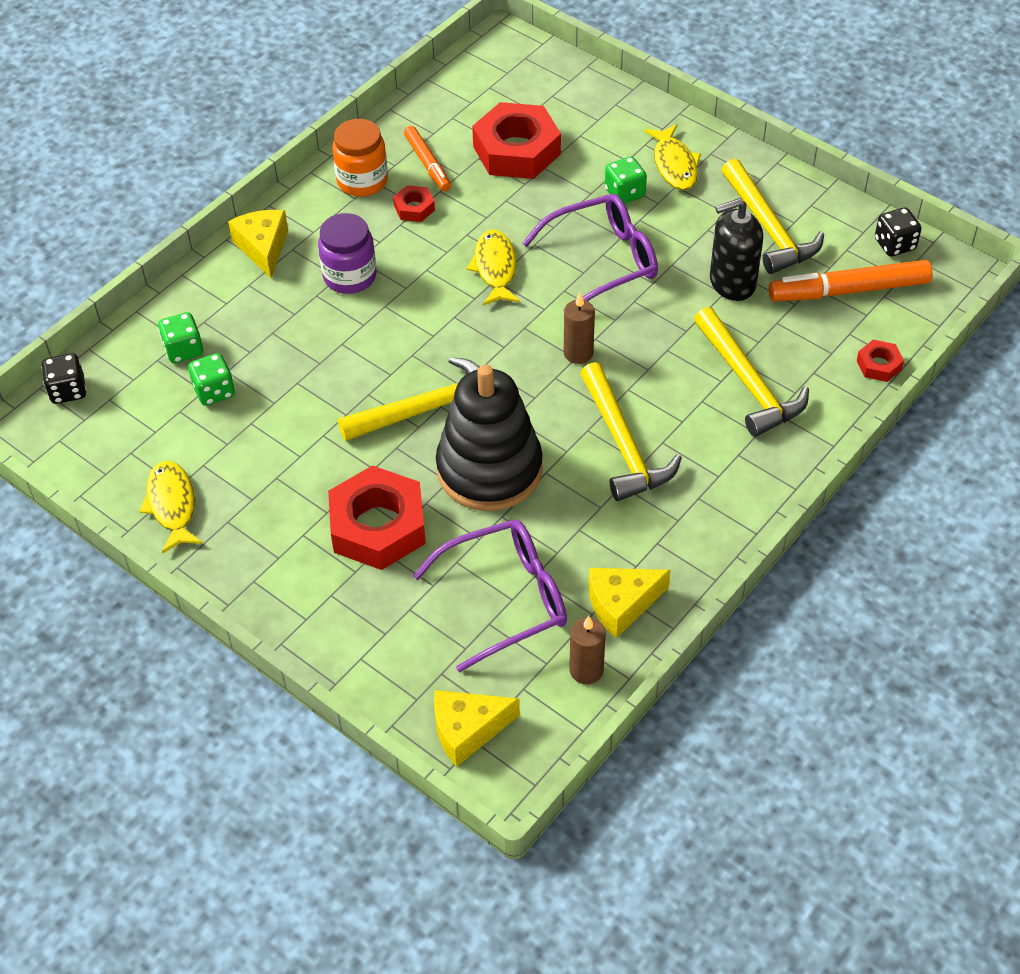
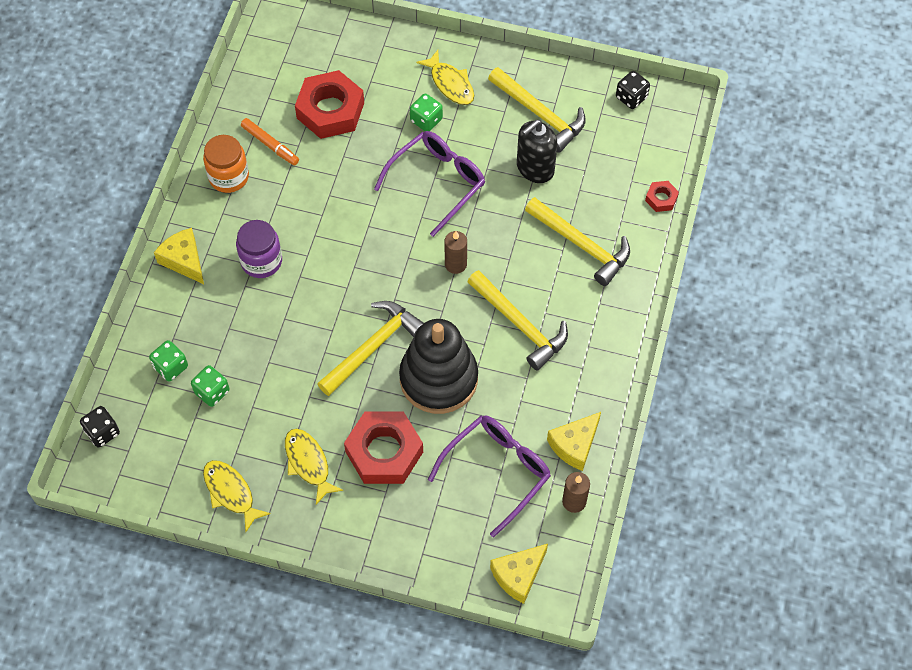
camera: 25 degrees left, 10 degrees up
red nut [393,185,435,222] -> none
yellow fish [467,230,520,305] -> yellow fish moved to [285,429,343,504]
orange marker [769,260,932,301] -> none

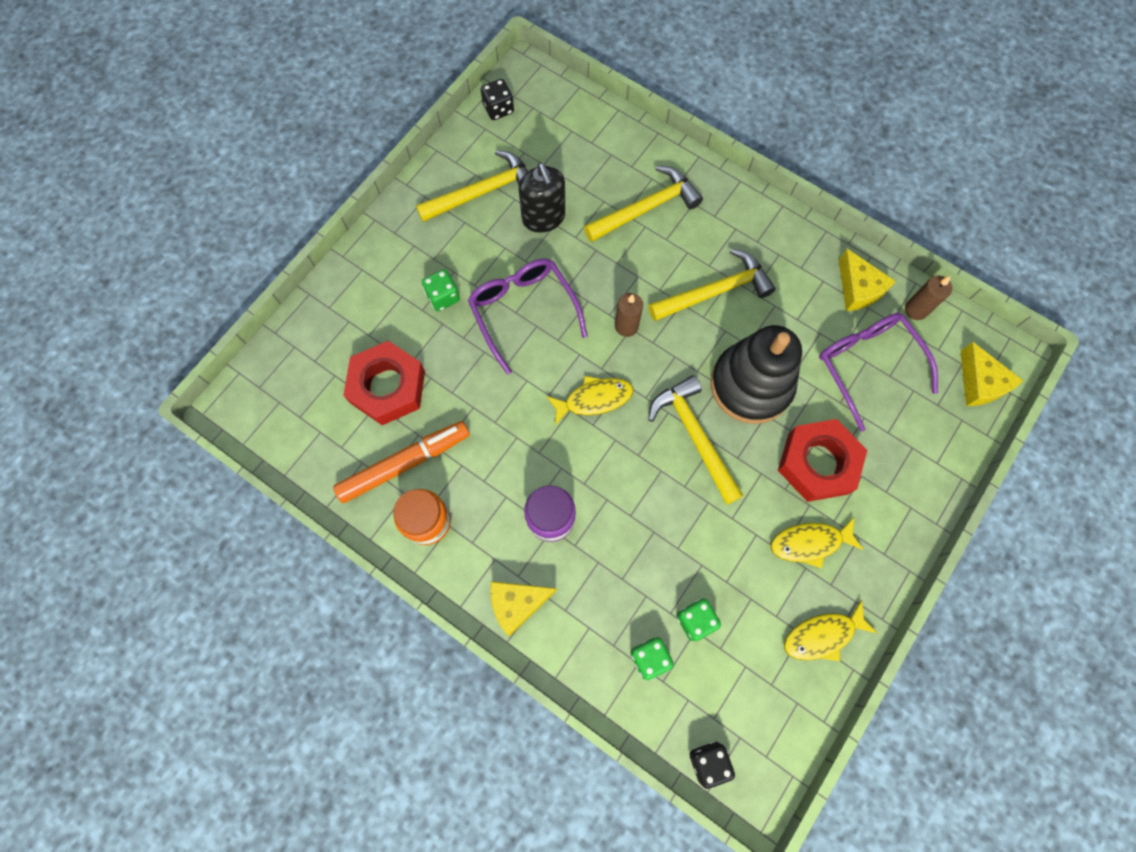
camera: 70 degrees left, 10 degrees up
orange marker [241,118,299,165] -> orange marker [333,421,470,503], size x1.65
yellow fish [416,50,474,105] -> yellow fish moved to [546,376,633,425]
red nut [645,181,679,212] -> none

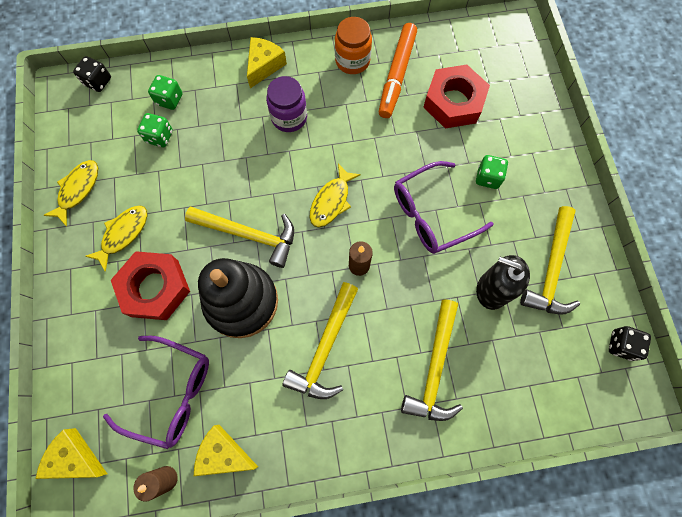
camera: 135 degrees right, 0 degrees up
purple glasses [468,259,588,375] -> purple glasses turned 135 degrees clockwise [394,161,494,254]

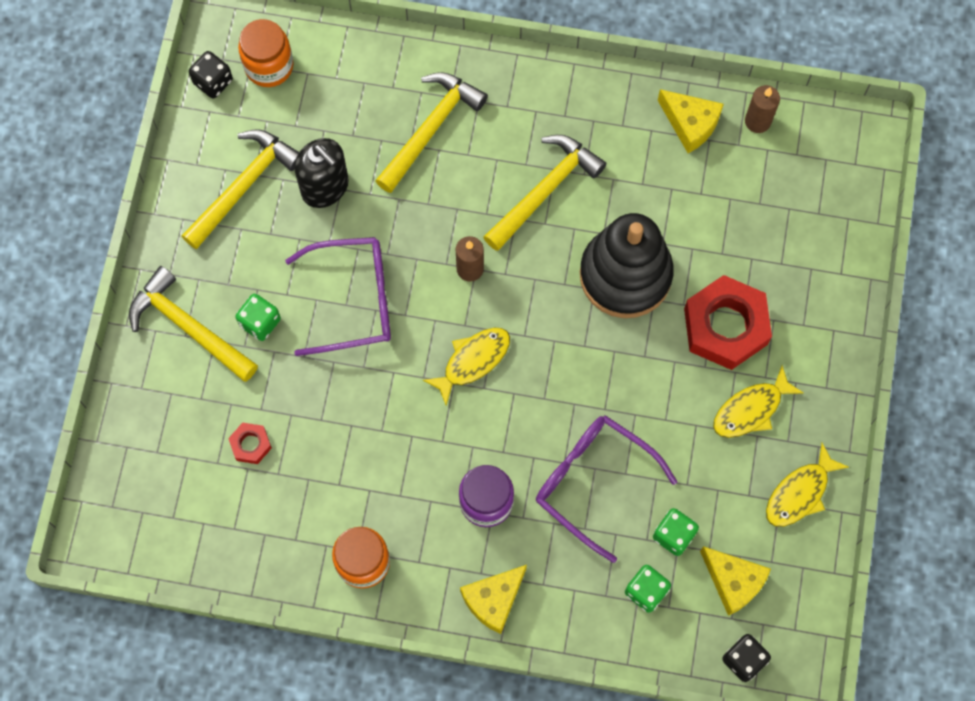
camera: 160 degrees left, 0 degrees up
yellow cheese [36,428,107,479] -> yellow cheese moved to [700,546,771,616]
purple glasses [103,336,209,449] -> purple glasses moved to [536,415,677,563]
yellow hammer [185,207,294,268] -> yellow hammer moved to [129,266,258,382]
orange marker [378,23,417,118] -> none
red nut [423,64,490,128] -> red nut [228,422,272,464], size x0.46
none -> orange jar [238,19,293,87]

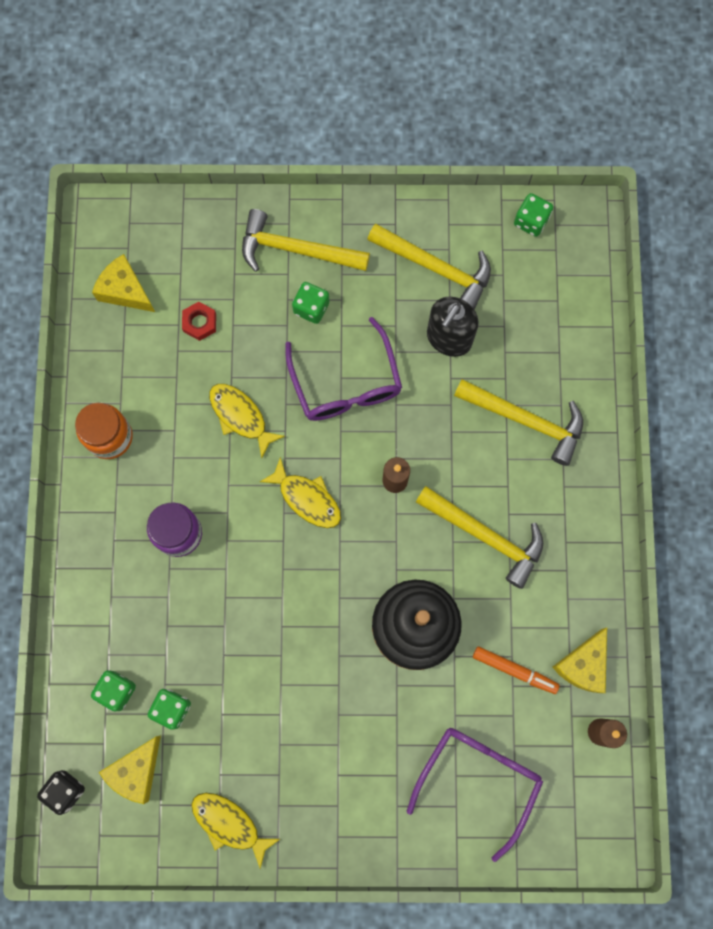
camera: 80 degrees right, 5 degrees up
yellow hammer [129,266,258,382] -> yellow hammer turned 105 degrees counterclockwise [242,209,370,272]
black dice [189,51,233,99] -> green dice [514,193,553,237]
orange jar [238,19,293,87] -> none
yellow cheese [460,565,527,634] -> yellow cheese moved to [92,254,155,312]
purple glasses [536,415,677,563] -> purple glasses moved to [407,728,543,862]
red nut [684,275,772,370] -> none
yellow fish [713,366,804,438] -> yellow fish moved to [209,384,285,458]
none -> orange marker [473,646,560,694]

